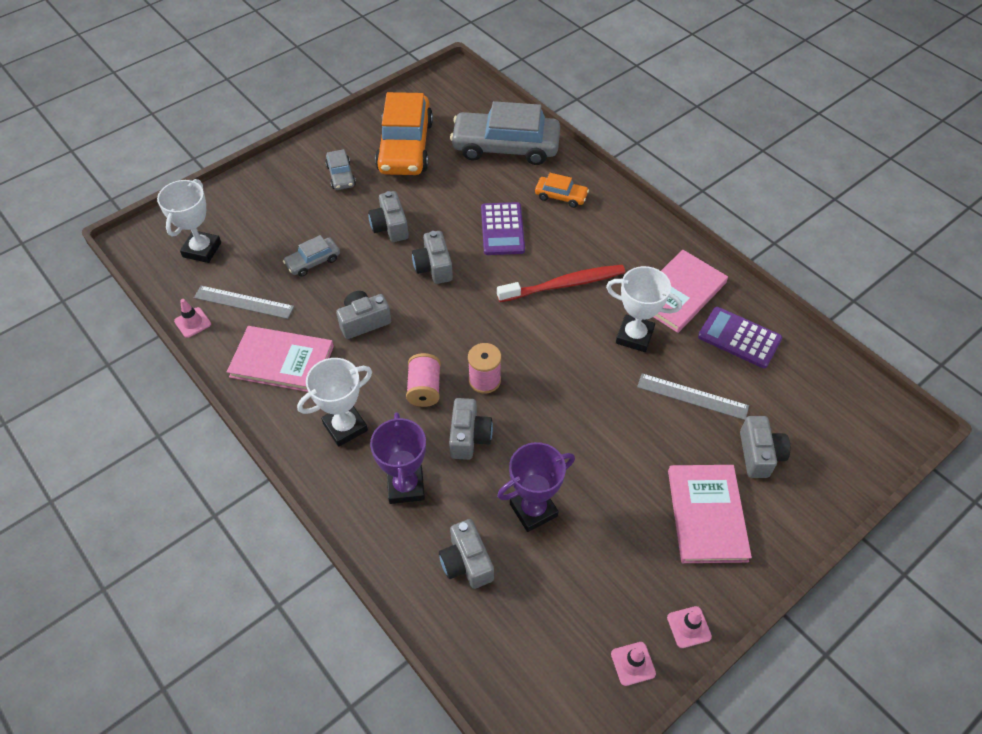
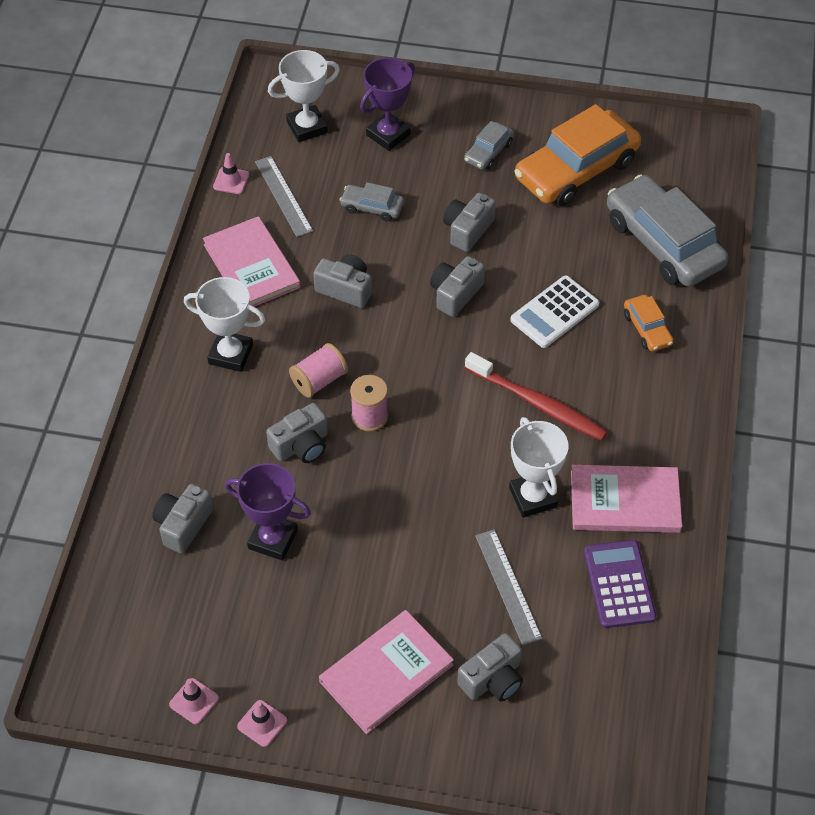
camera: 50 degrees right, 0 degrees up
purple trophy [370,412,426,504] -> purple trophy moved to [360,57,415,151]
purple calculator [481,202,525,255] -> white calculator [510,275,599,348]

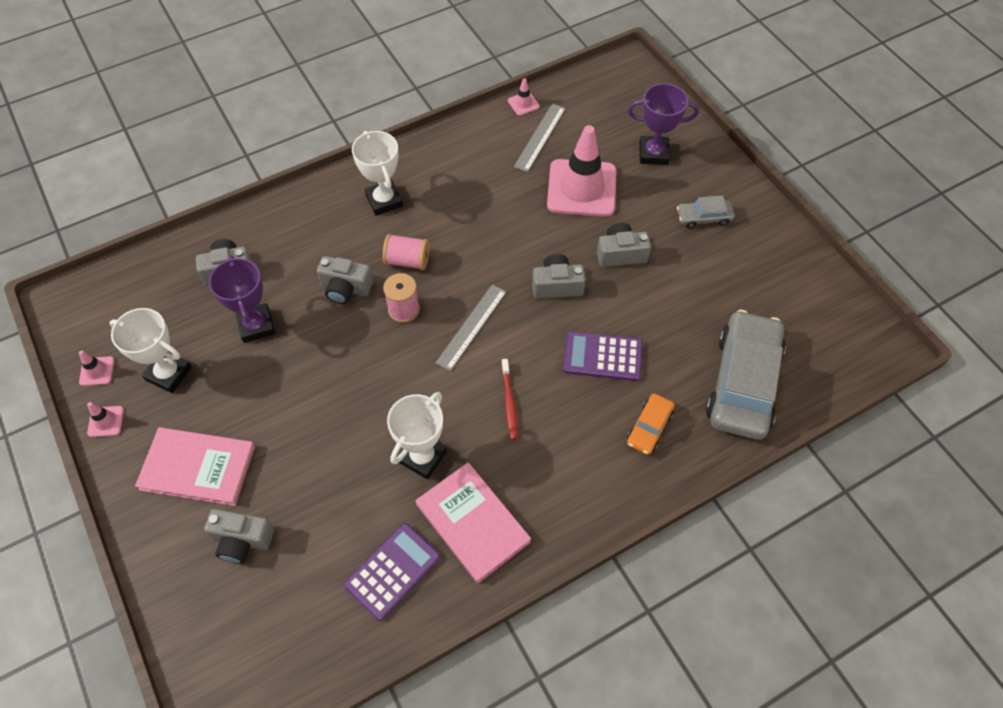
camera: 50 degrees right, 5 degrees up
pink book [203,216,300,307] -> none
white trophy [268,50,340,142] -> white trophy moved to [109,308,192,393]
grey camera [313,254,372,308] -> none
grey car [340,182,404,222] -> pink traffic cone [547,125,617,217]
red toothbrush [465,352,607,441] -> red toothbrush [501,359,518,440], size x0.58
grey ruler [475,529,542,645] -> grey ruler moved to [436,284,507,371]
white calculator [510,275,599,348] -> purple calculator [563,331,643,381]
orange car [514,104,641,206] -> none

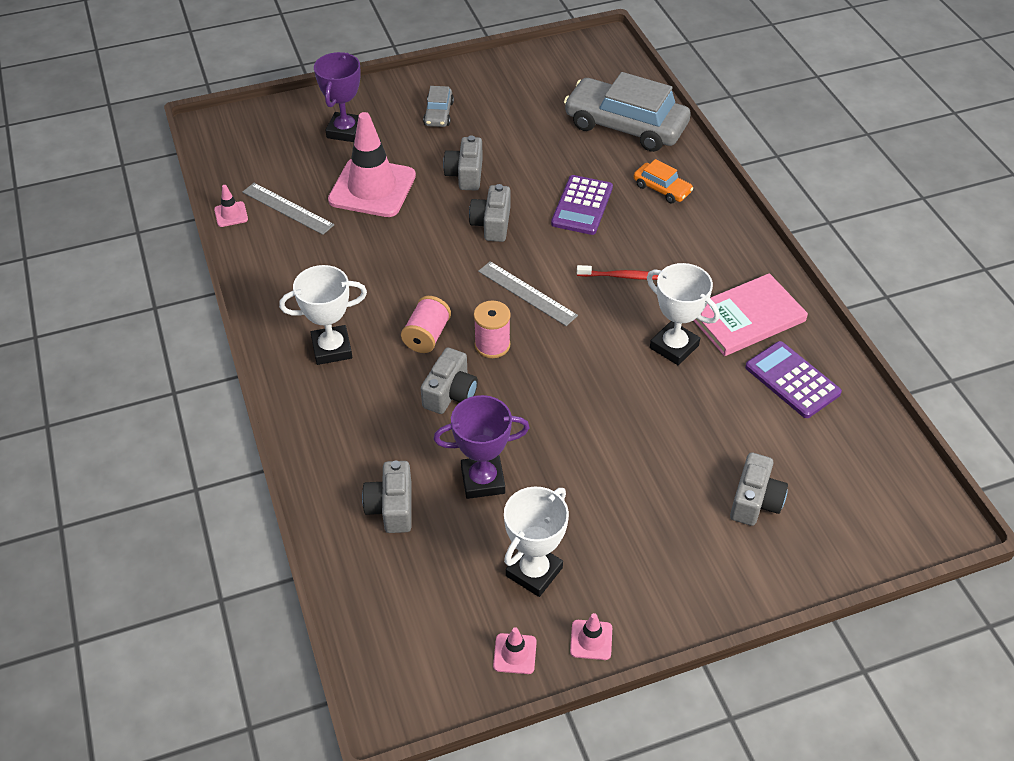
camera: 80 degrees left, 10 degrees down
pink book [135,427,255,506] -> none

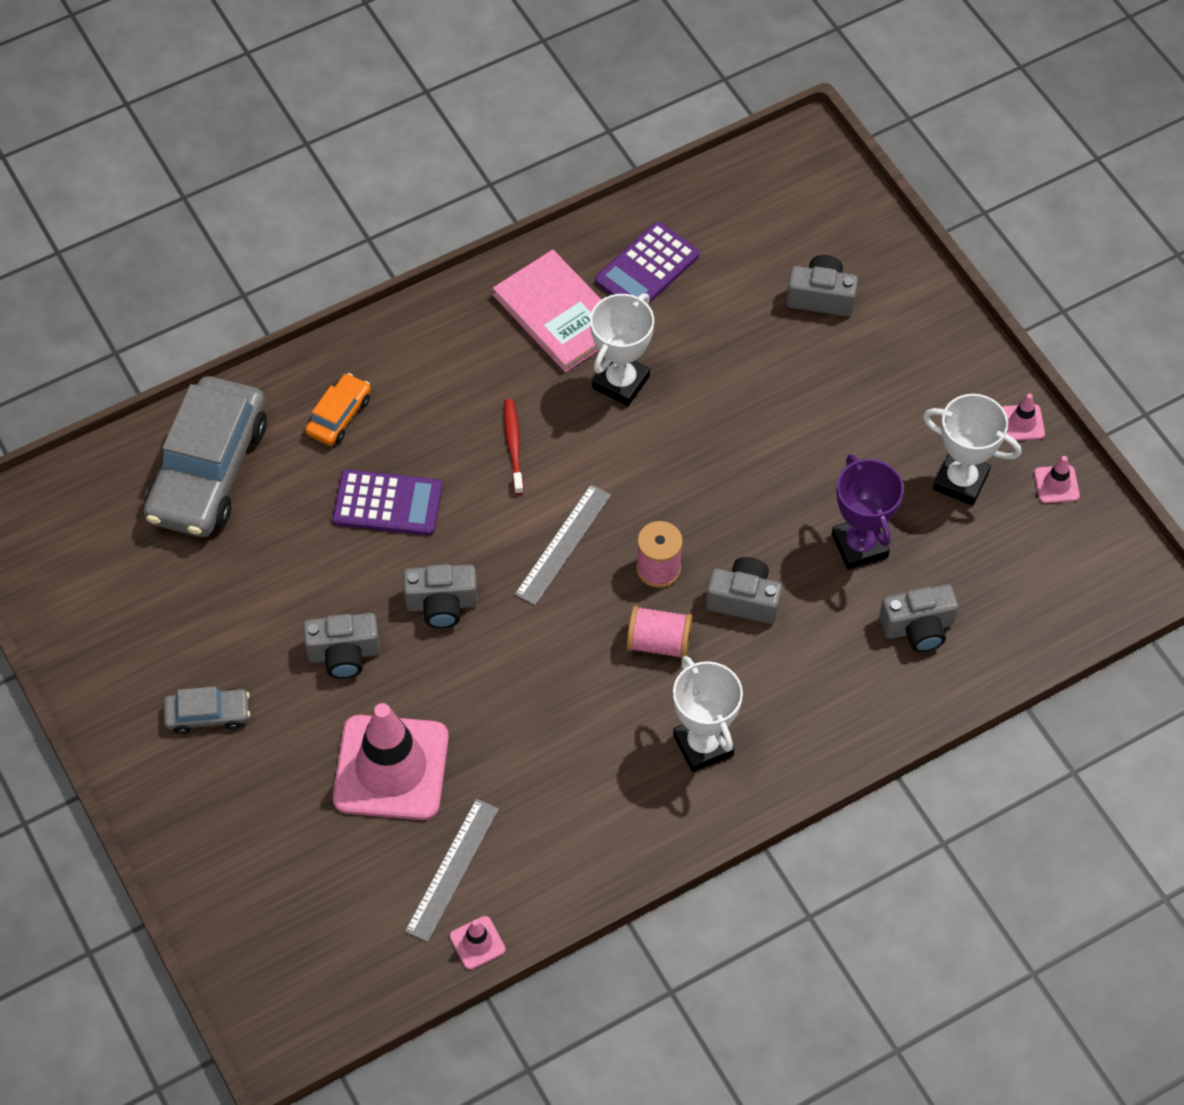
camera: 100 degrees left, 10 degrees up
purple trophy [314,52,361,142] -> none

